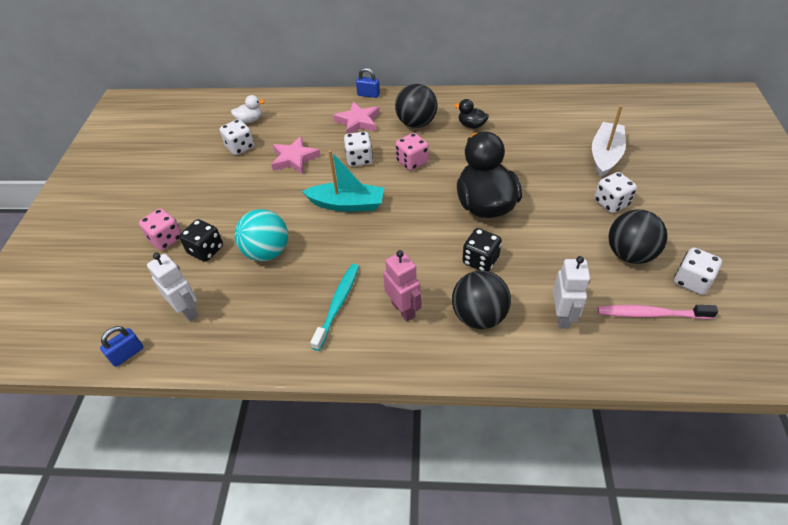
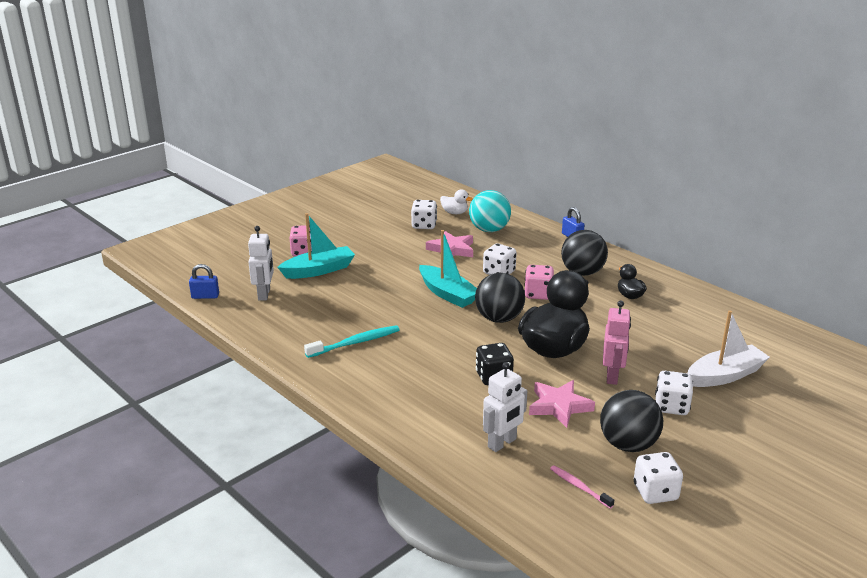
camera: 40 degrees right, 20 degrees down
black dice [179,219,223,262] -> turquoise boat [277,213,355,279]
turquoise ball [235,209,288,261] -> turquoise ball moved to [469,190,511,232]
pink star [333,101,380,134] -> pink star moved to [529,380,595,428]
pink robot [383,250,422,322] -> pink robot moved to [603,300,631,385]
black ball [452,271,511,329] -> black ball moved to [475,273,525,323]
pink toothbrush [598,305,718,319] -> pink toothbrush [550,465,614,509], size x0.61

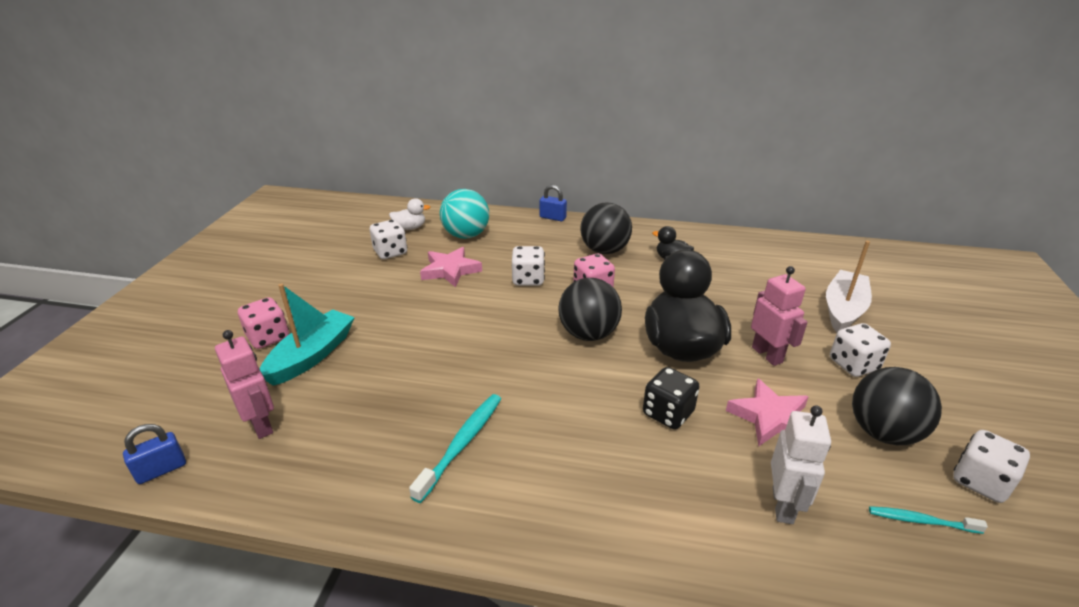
camera: 35 degrees left, 5 degrees up
white robot [248,226,274,301] -> pink robot [215,330,274,439]
turquoise boat [419,230,477,308] -> none
pink toothbrush [550,465,614,509] -> turquoise toothbrush [869,506,988,534]

